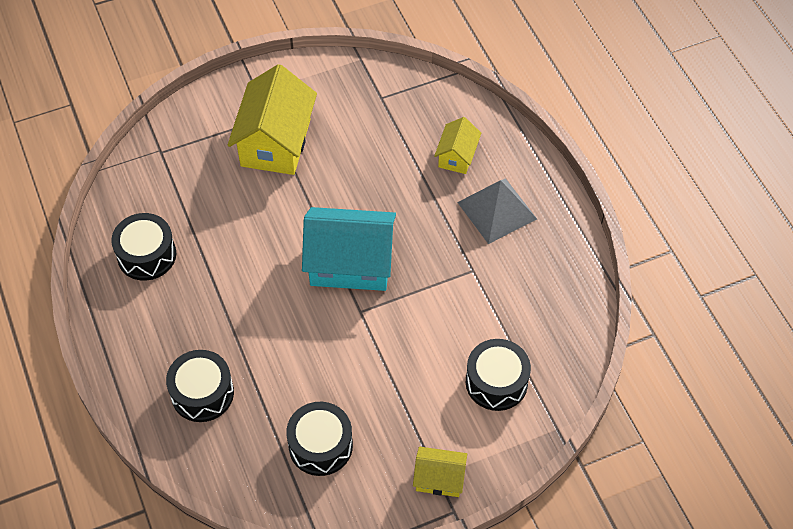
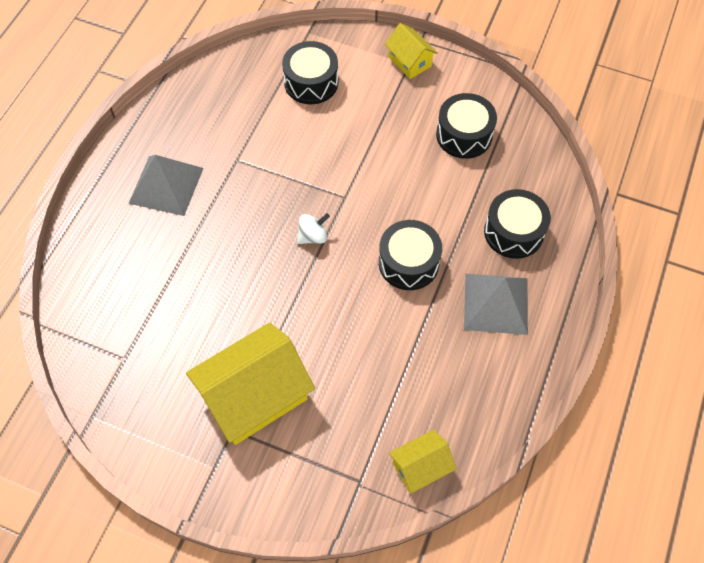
camera: 135 degrees left, 5 degrees up
black drum [111,213,176,281] -> black drum moved to [379,220,442,290]
turquoise house [302,207,396,291] -> white spinning top [297,213,330,244]
yellow house [434,117,481,174] -> yellow house moved to [389,430,457,493]
none -> grey pyramid [464,274,528,335]

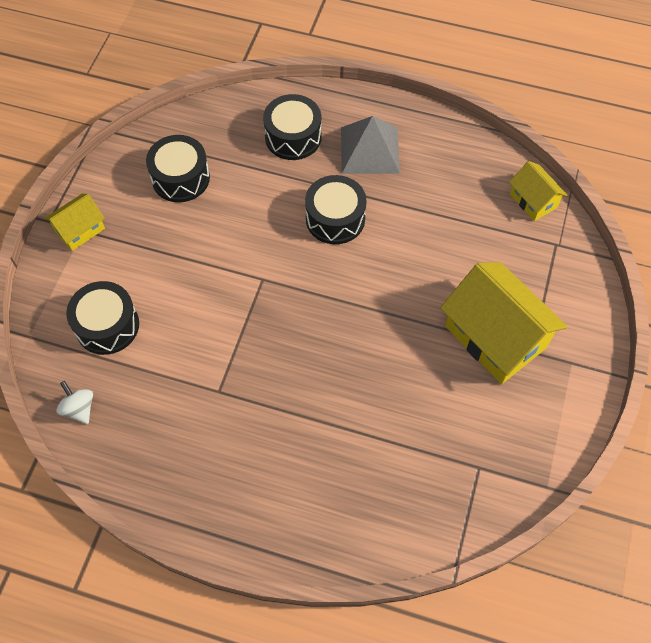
camera: 95 degrees left, 0 degrees up
grey pyramid [128,155,203,216] -> none
white spinning top [297,213,330,244] -> white spinning top moved to [56,381,93,424]

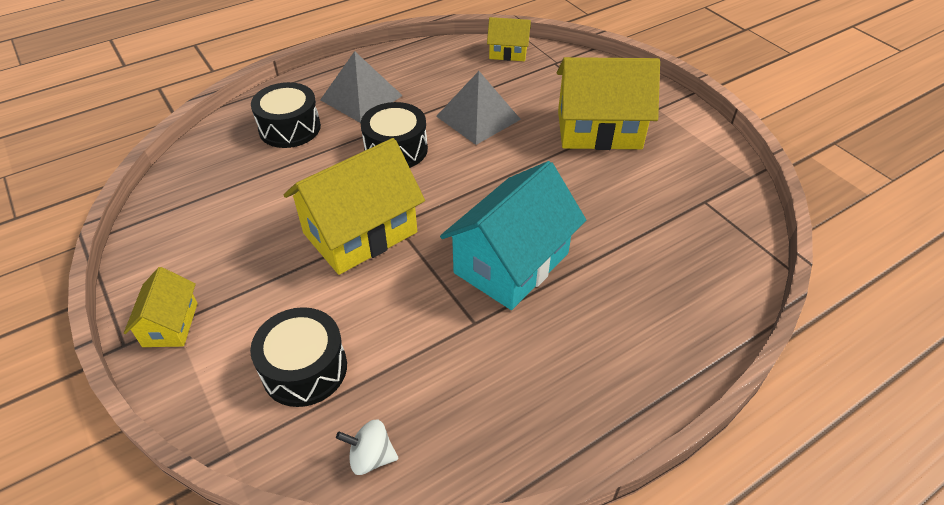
camera: 50 degrees left, 15 degrees down
black drum [146,135,210,202] -> none
none -> yellow house [284,138,425,275]
none -> grey pyramid [436,71,521,145]
none -> turquoise house [440,161,586,310]

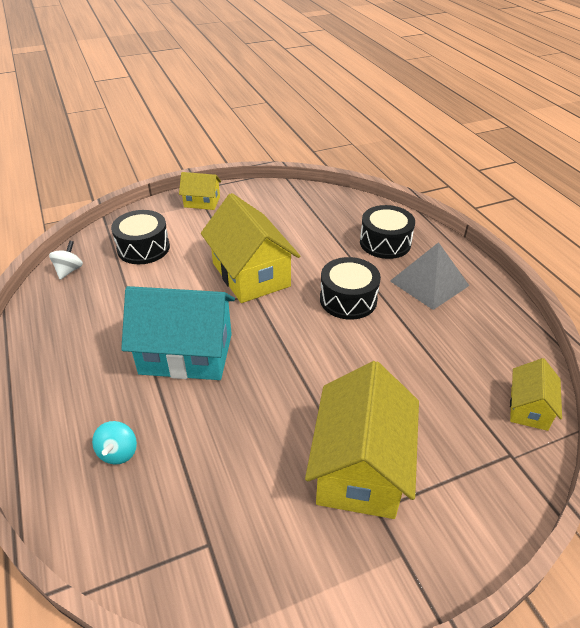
camera: 100 degrees right, 5 degrees down
grey pyramid [436,71,521,145] -> none
turquoise house [440,161,586,310] -> turquoise house turned 45 degrees counterclockwise [121,286,235,380]
none -> turquoise spinning top [92,421,137,465]

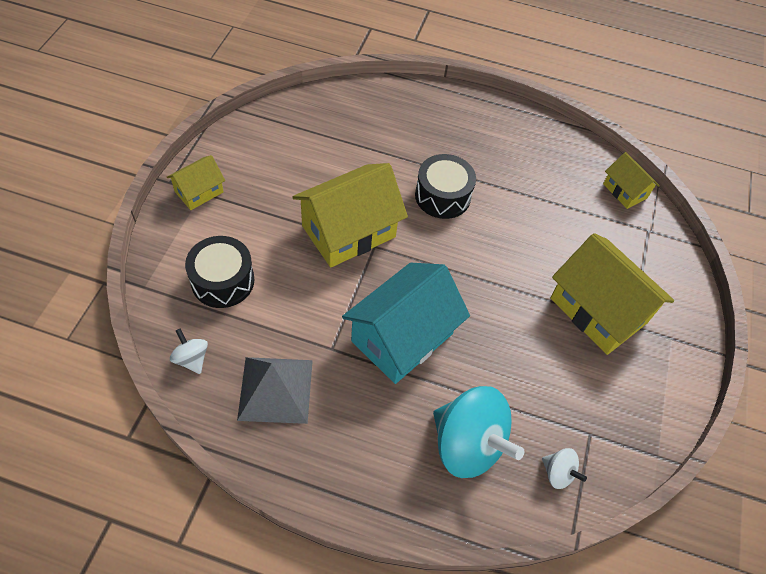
camera: 55 degrees left, 15 degrees up
turquoise spinning top [92,421,137,465] -> turquoise spinning top [433,386,524,478], size x2.22
yellow house [201,193,300,303] -> yellow house turned 45 degrees counterclockwise [292,163,408,268]
black drum [360,205,415,259] -> none
grey pyramid [390,242,469,310] -> grey pyramid moved to [237,357,313,424]
none -> white spinning top [542,448,587,489]

